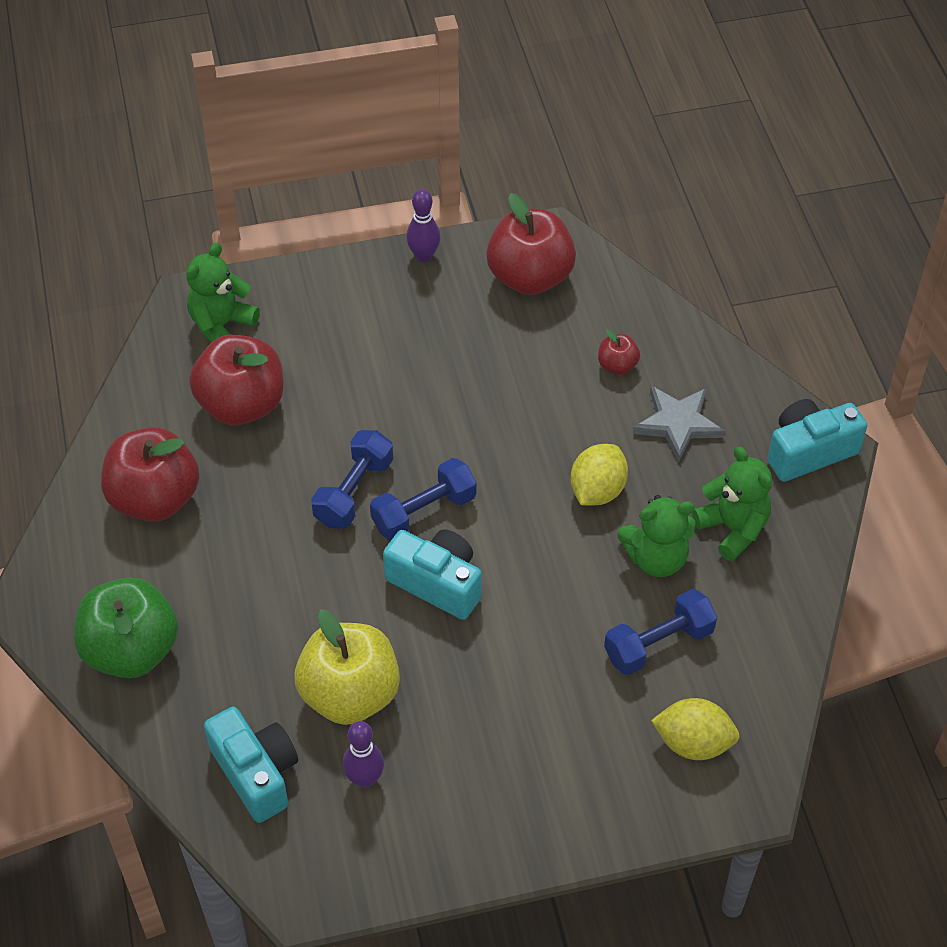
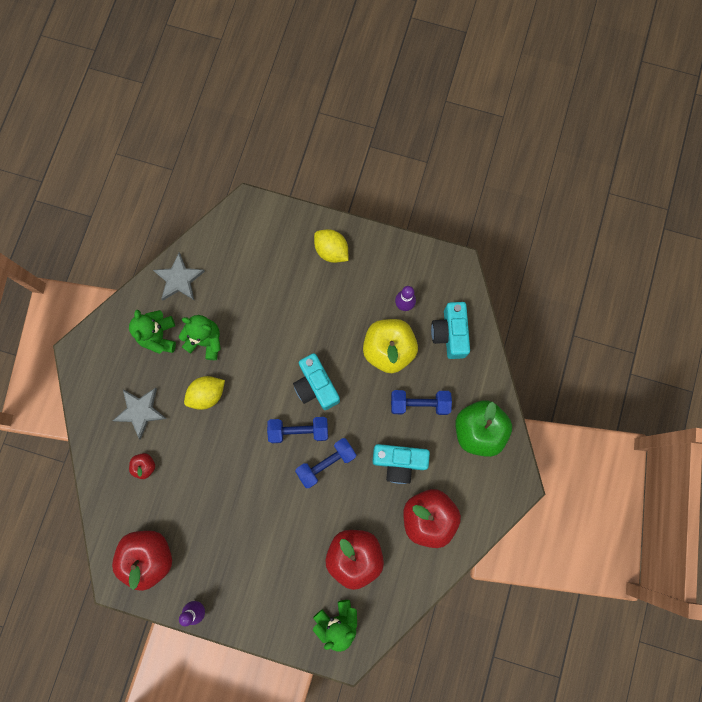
camera: 150 degrees left, 25 degrees up
blue dumbbell [604,589,717,675] -> blue dumbbell moved to [391,390,452,415]
yellow lemon [651,698,740,760] -> yellow lemon moved to [314,229,348,263]
turquoise camera [767,399,867,482] -> turquoise camera moved to [372,444,430,484]
none -> grey star [153,253,205,300]

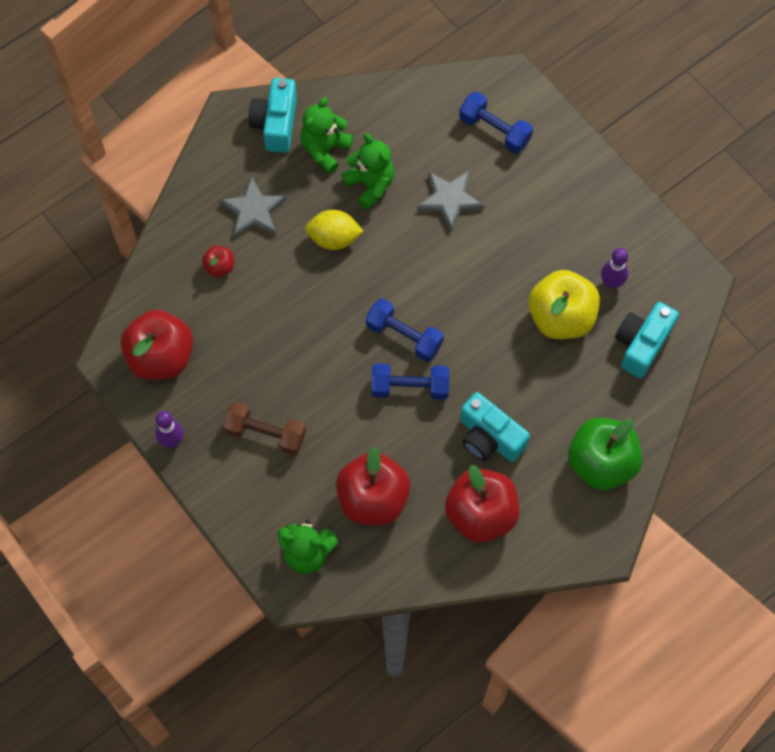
camera: 35 degrees right, 10 degrees down
grey star [153,253,205,300] -> grey star moved to [417,171,484,231]
turquoise camera [293,353,340,410] -> turquoise camera moved to [248,78,297,153]
yellow lemon [314,229,348,263] -> none
blue dumbbell [391,390,452,415] -> blue dumbbell moved to [459,92,533,154]
none -> brown dumbbell [223,402,306,455]

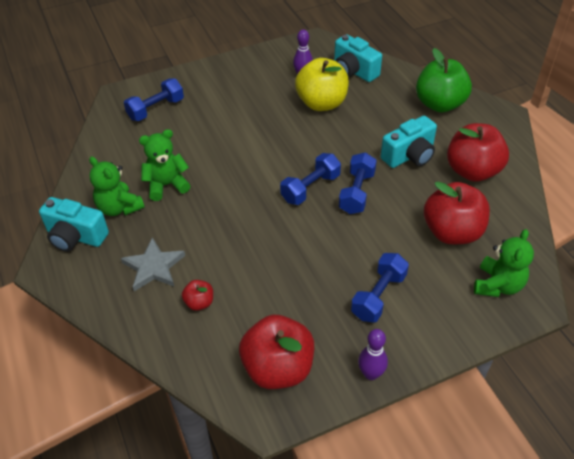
camera: 75 degrees left, 20 degrees down
brown dumbbell [223,402,306,455] -> blue dumbbell [351,253,409,323]
yellow lemon [305,210,364,250] -> none
grey star [417,171,484,231] -> none

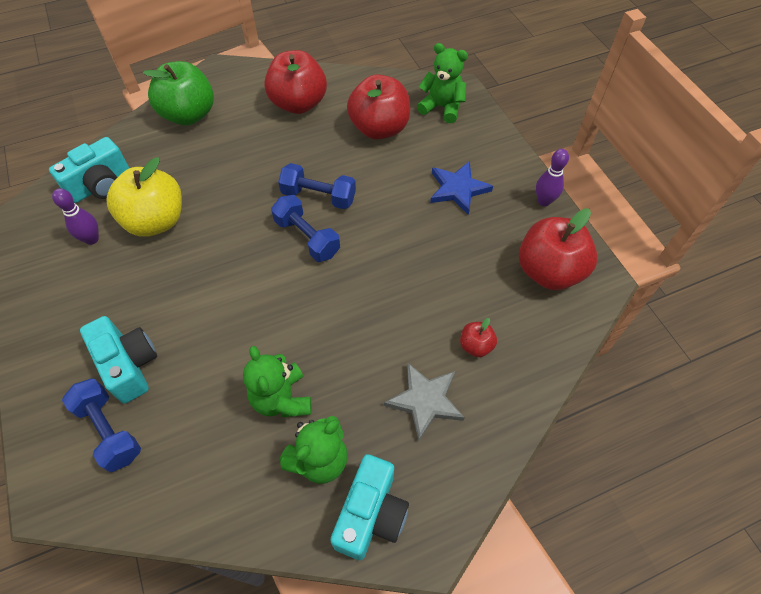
camera: 90 degrees left, 10 degrees up
blue dumbbell [351,253,409,323] -> blue star [430,161,493,215]
turquoise camera [381,115,437,168] -> turquoise camera moved to [80,316,157,404]

